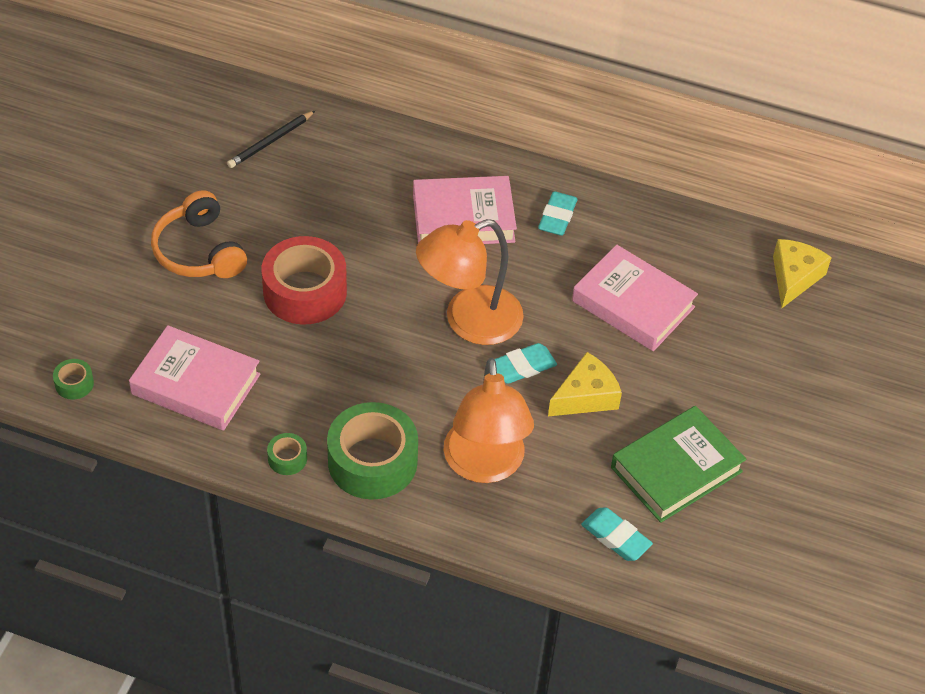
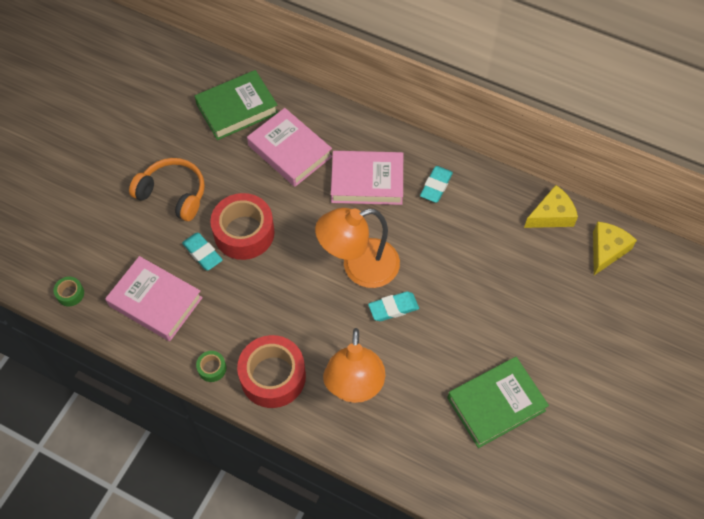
camera: 10 degrees right, 10 degrees up
orange headphones [151,190,247,278] -> orange headphones turned 135 degrees clockwise [129,158,205,221]
black pencil [227,110,316,168] -> green book [195,70,278,140]
green tape [327,402,418,500] -> red tape [237,335,306,408]
yellow cheese [548,352,622,416] -> yellow cheese moved to [524,185,578,228]
pink book [572,245,698,351] -> pink book moved to [247,108,332,187]
turquoise eraser [581,507,653,561] -> turquoise eraser moved to [182,233,223,271]

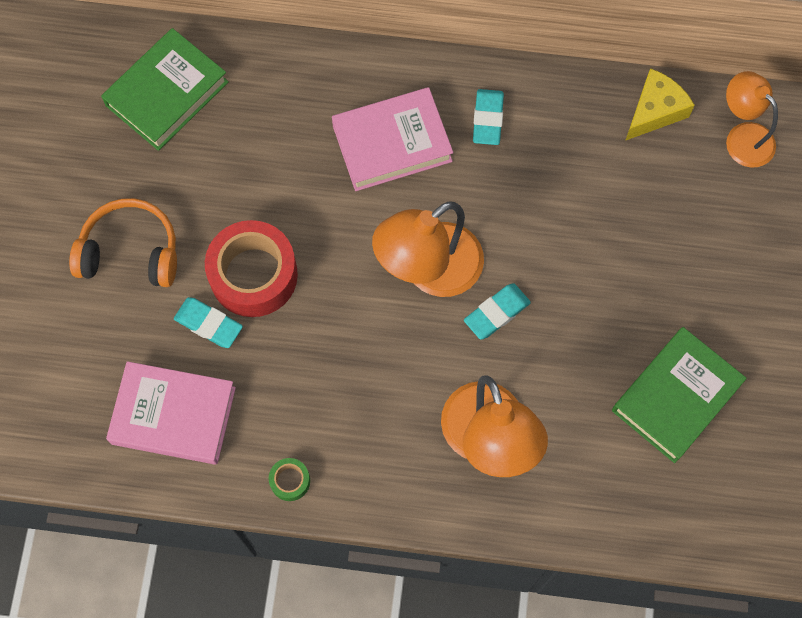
camera: 20 degrees left, 10 degrees up
green tape [53,277,84,307] -> none
red tape [237,335,306,408] -> none
pink book [247,108,332,187] -> none
yellow cheese [593,222,637,275] -> orange lamp [726,71,778,167]

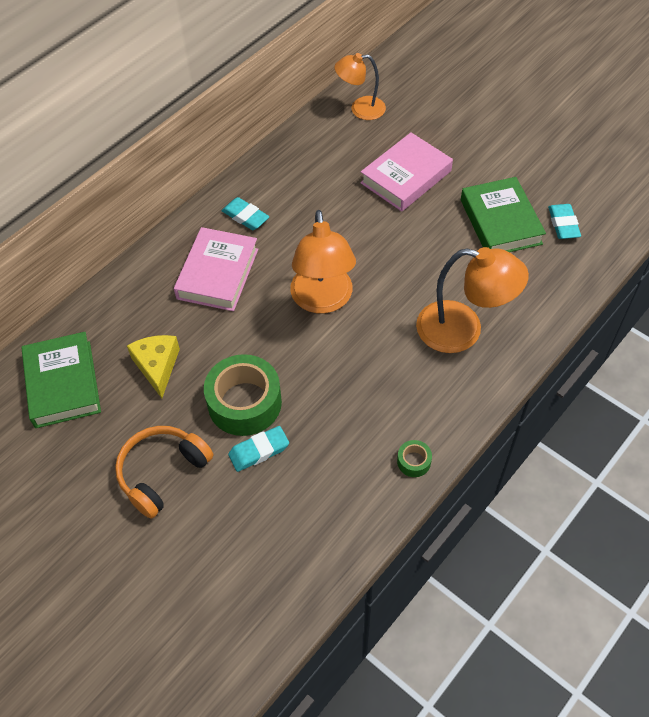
camera: 55 degrees left, 15 degrees down
pink book [106,361,236,465] -> pink book moved to [360,133,453,212]
red tape [205,220,298,317] -> green tape [204,354,282,436]
turquoise eraser [464,283,531,340] -> turquoise eraser moved to [548,204,581,239]
yellow cheese [625,68,695,141] -> yellow cheese moved to [127,335,180,398]

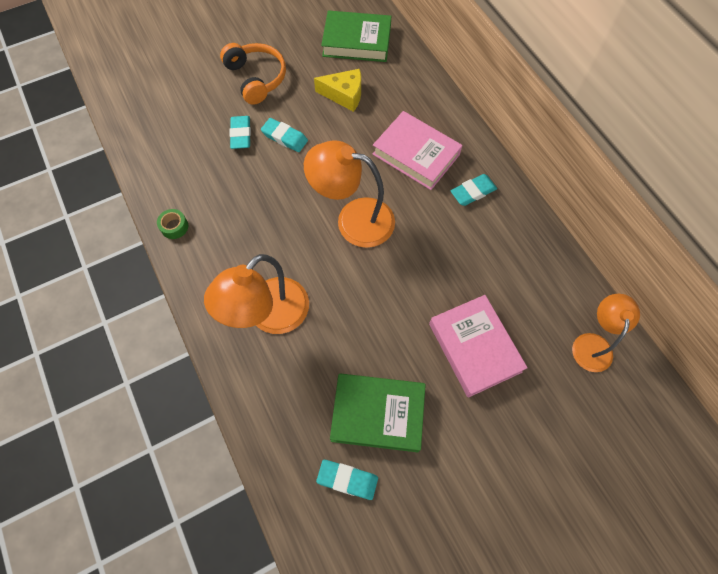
camera: 110 degrees right, 10 degrees up
green tape [204,354,282,436] -> turquoise eraser [261,118,308,152]

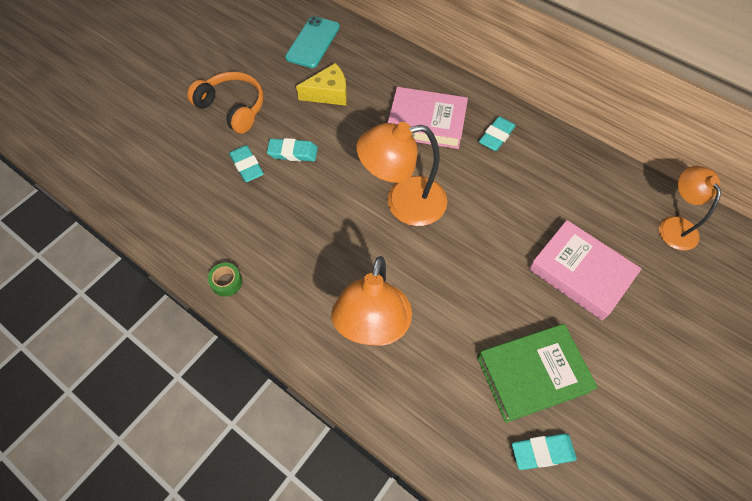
camera: 25 degrees left, 5 degrees down
green book [321,11,391,62] -> turquoise phone [285,16,340,68]

